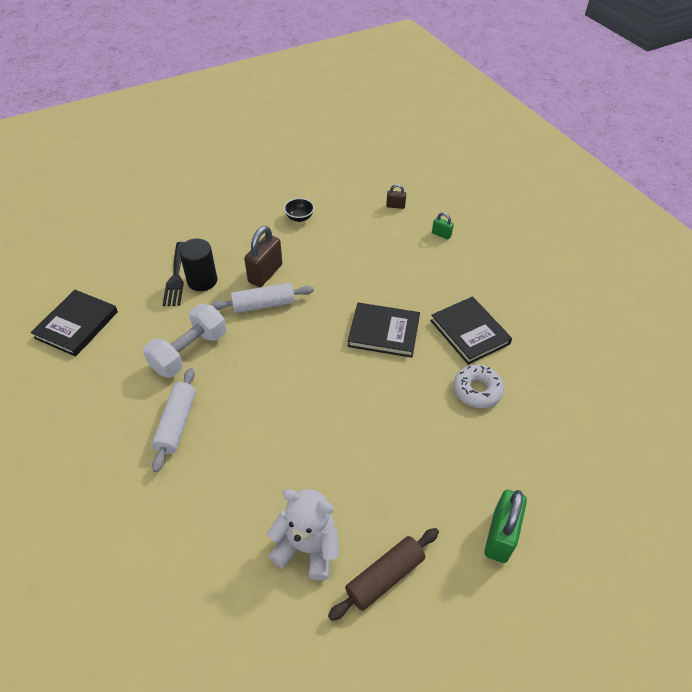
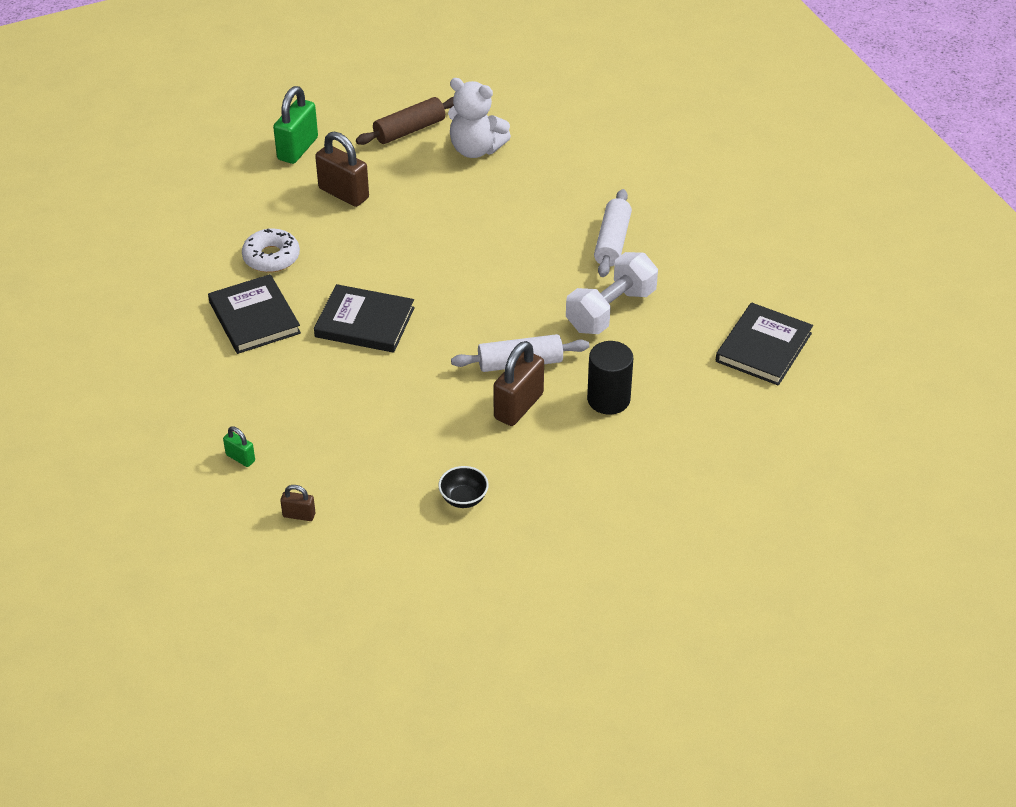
camera: 175 degrees left, 5 degrees down
black fork [163,242,184,306] -> none
none -> brown padlock [315,132,369,207]

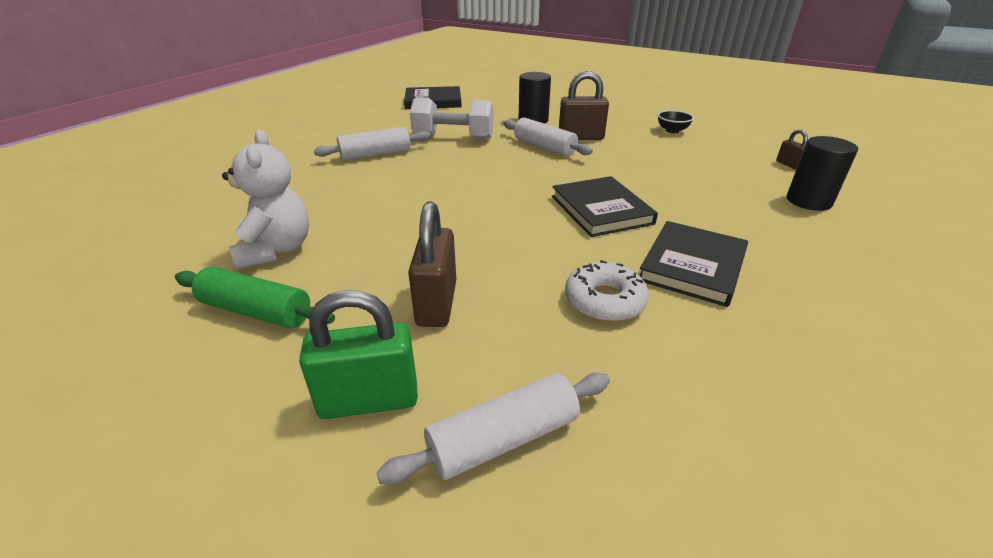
camera: 125 degrees left, 10 degrees down
green padlock [223,427,255,467] -> black cylinder [787,136,858,211]
brown rolling pin [356,97,454,145] -> green rolling pin [175,266,335,328]
none -> white rolling pin [376,373,610,485]

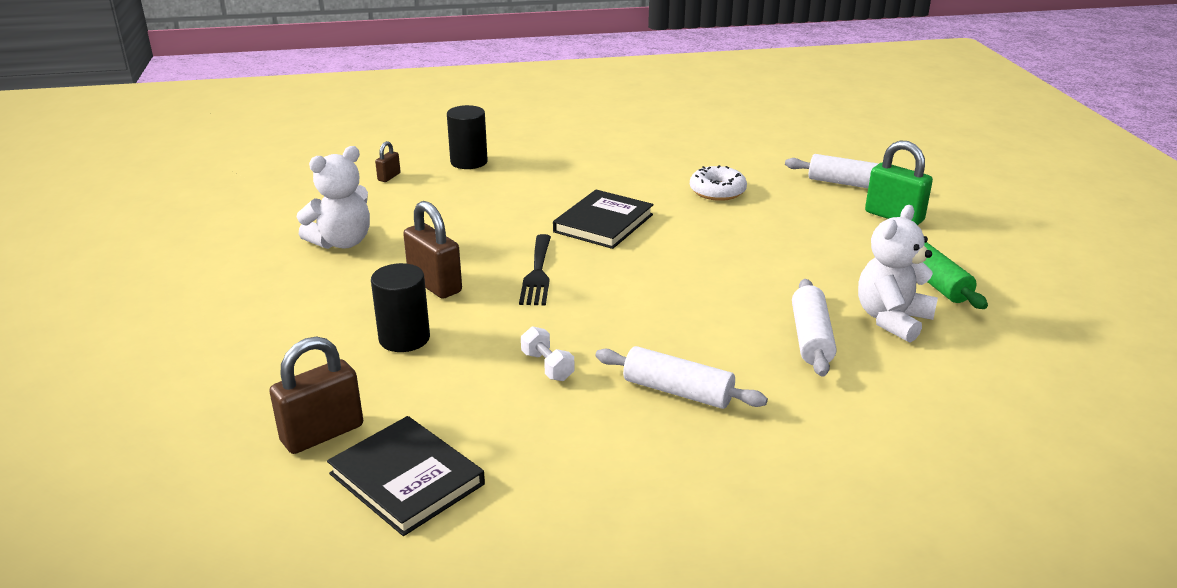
camera: 130 degrees left, 5 degrees down
brown padlock [408,202,456,327] -> brown padlock moved to [269,336,363,454]
white dumbbell [410,97,494,140] -> white dumbbell [521,326,574,381], size x0.51
white rolling pin [504,117,593,156] -> white rolling pin moved to [792,279,836,377]
black book [639,221,748,307] -> none
black bowl [658,110,694,133] -> white teddy bear [297,146,370,249]
none -> black fork [519,234,551,305]

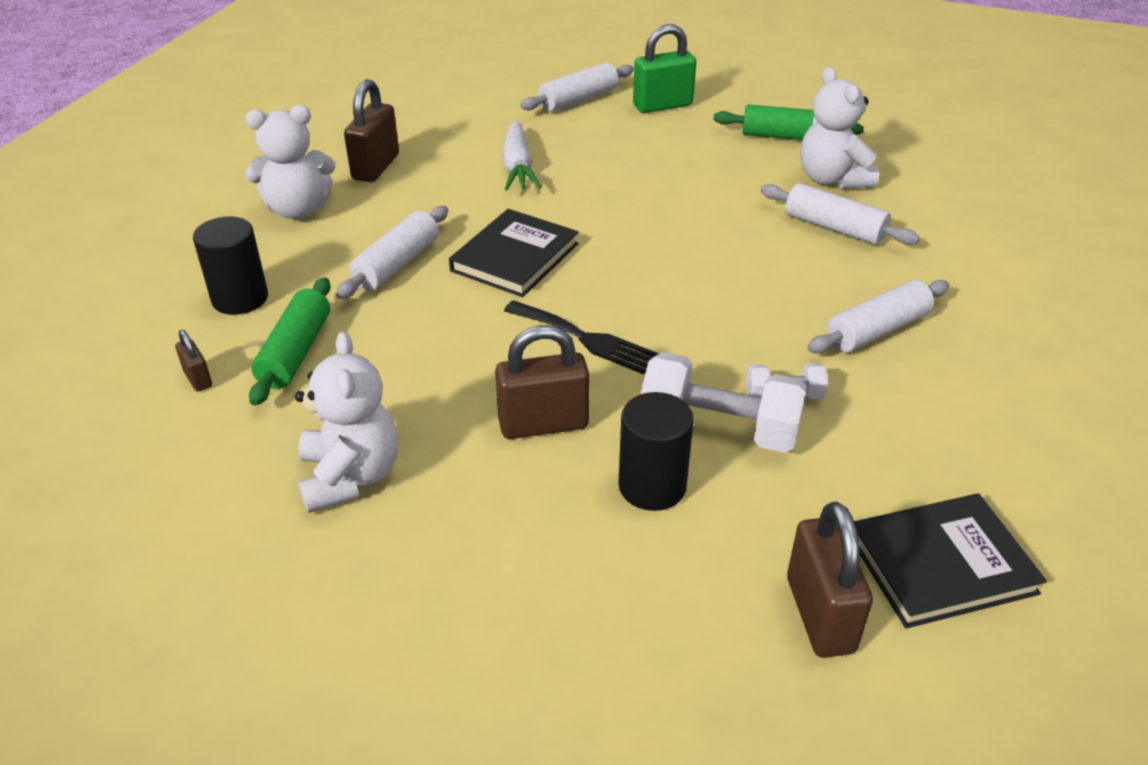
camera: 60 degrees left, 10 degrees up
black book [553,190,654,249] -> black book turned 60 degrees clockwise [449,209,578,297]
white donut [690,165,747,201] -> white carrot [502,120,542,191]
none -> white teddy bear [245,105,336,219]
none -> green rolling pin [249,277,331,406]
none -> white rolling pin [336,206,448,299]
none -> brown padlock [344,79,399,182]
none -> white dumbbell [641,352,807,453]

